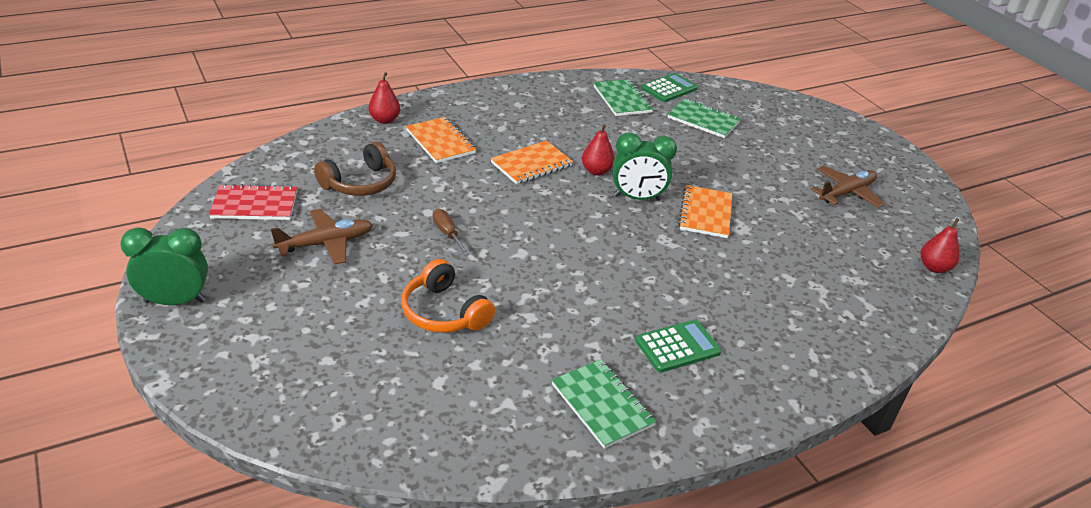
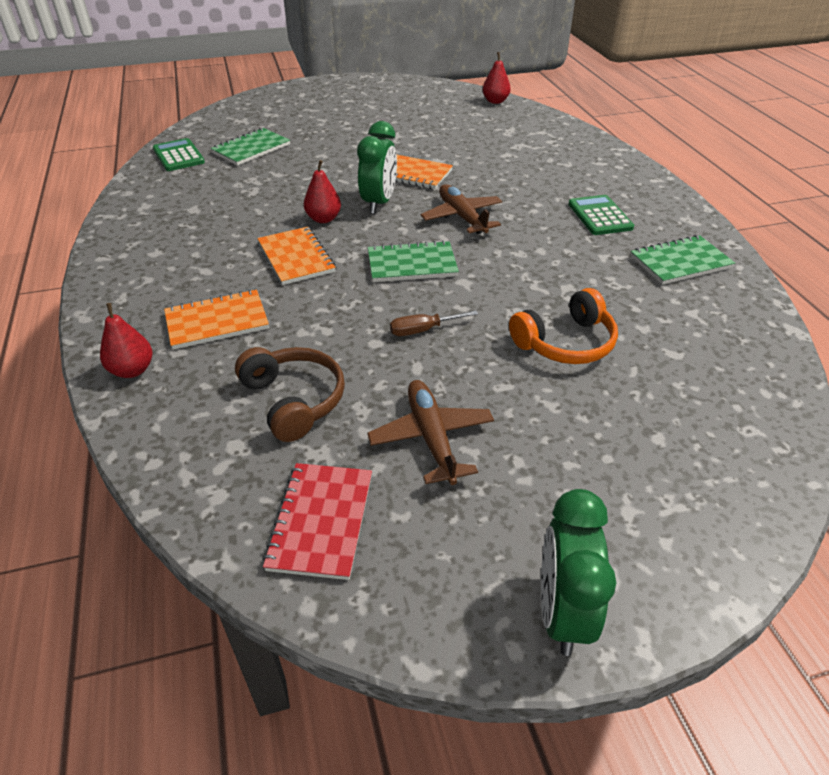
camera: 75 degrees left, 5 degrees up
green notebook [594,79,653,116] -> green notebook moved to [368,240,459,282]
brown plane [811,165,884,208] -> brown plane moved to [420,184,502,234]

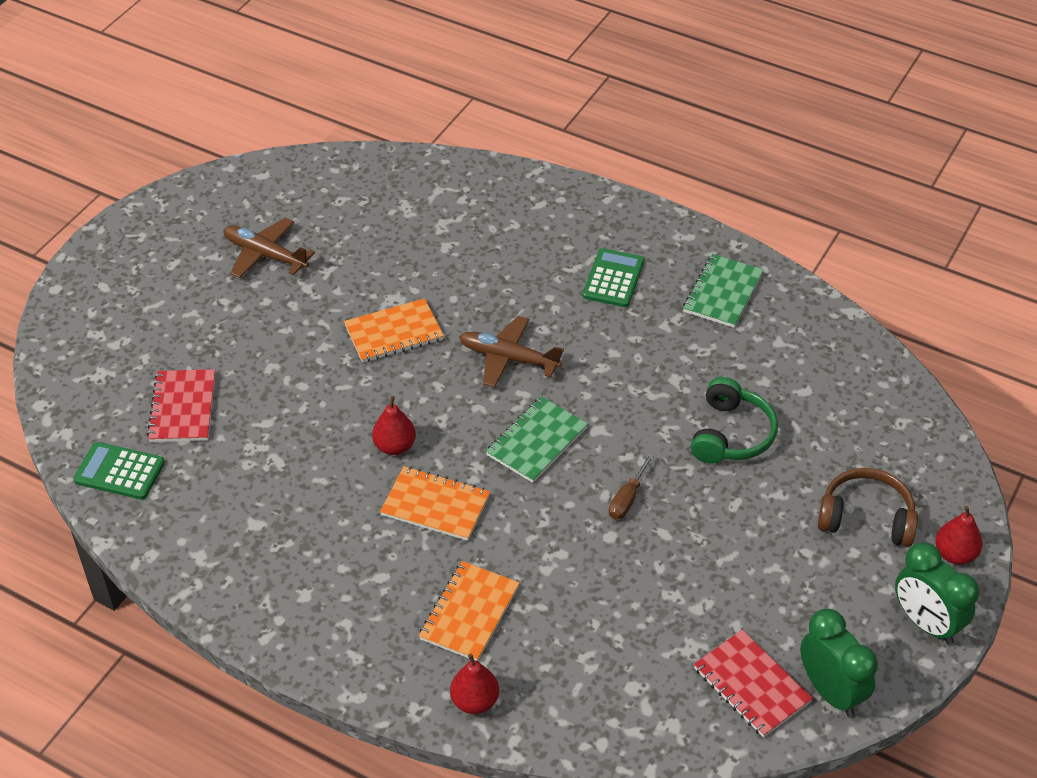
camera: 45 degrees left, 5 degrees up
green notebook [211,128,290,165] -> red notebook [147,369,215,442]
brown headphones [235,347,345,442] -> brown headphones moved to [818,468,918,547]
green clock [357,121,397,214] -> green clock moved to [800,609,878,717]
brown plane [367,380,494,485] -> brown plane moved to [223,218,315,278]
red pear [483,52,511,104] -> red pear moved to [935,506,982,565]
orange headphones [509,288,618,364] -> green headphones [691,377,778,463]
green calculator [568,195,634,235] -> green calculator turned 75 degrees clockwise [583,248,644,307]

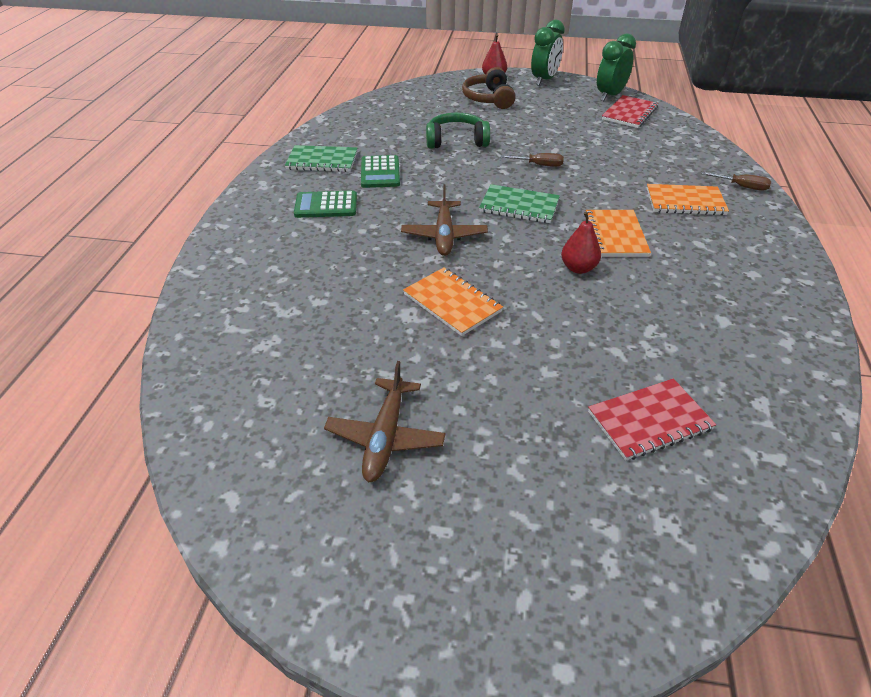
camera: 110 degrees left, 5 degrees down
green calculator [73,442,165,500] -> green calculator moved to [361,155,400,188]
red pear [450,654,499,714] -> brown screwdriver [701,172,771,191]

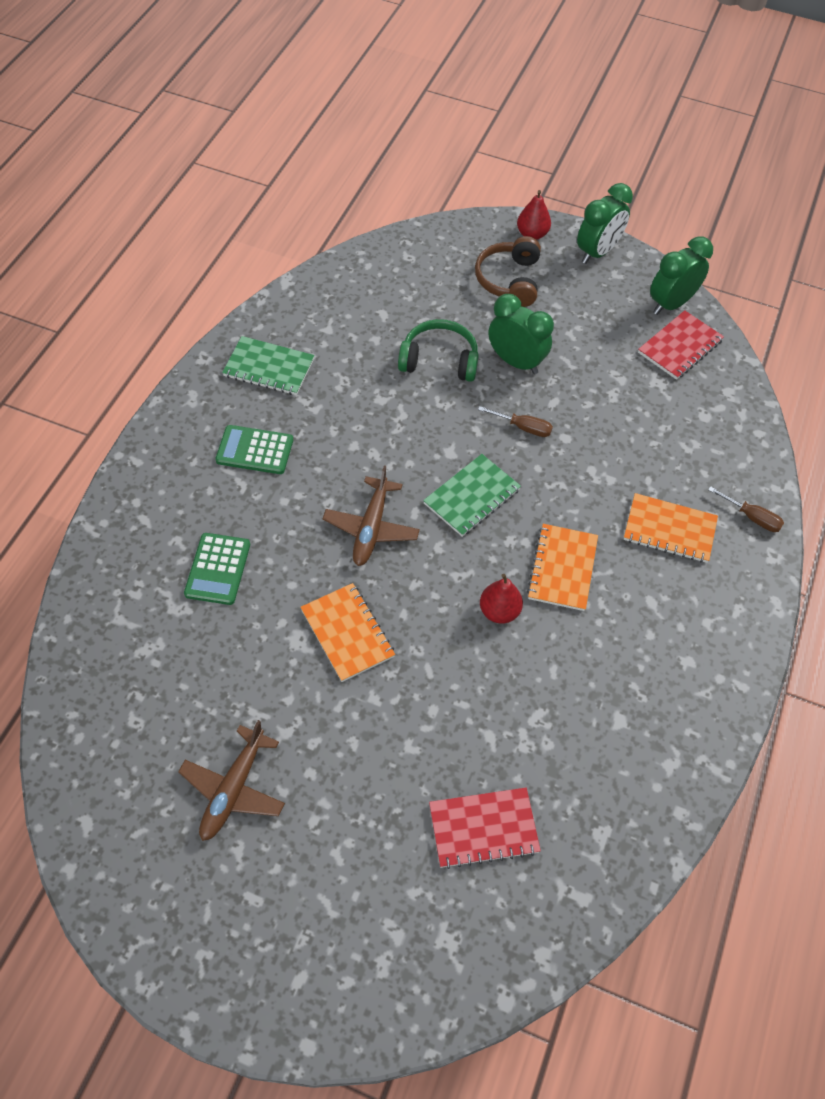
camera: 10 degrees right, 15 degrees up
green calculator [361,155,400,188] -> green calculator moved to [184,533,250,605]
green notebook [479,184,560,223] -> green notebook turned 75 degrees counterclockwise [423,454,521,537]
none -> green clock [488,294,554,374]

